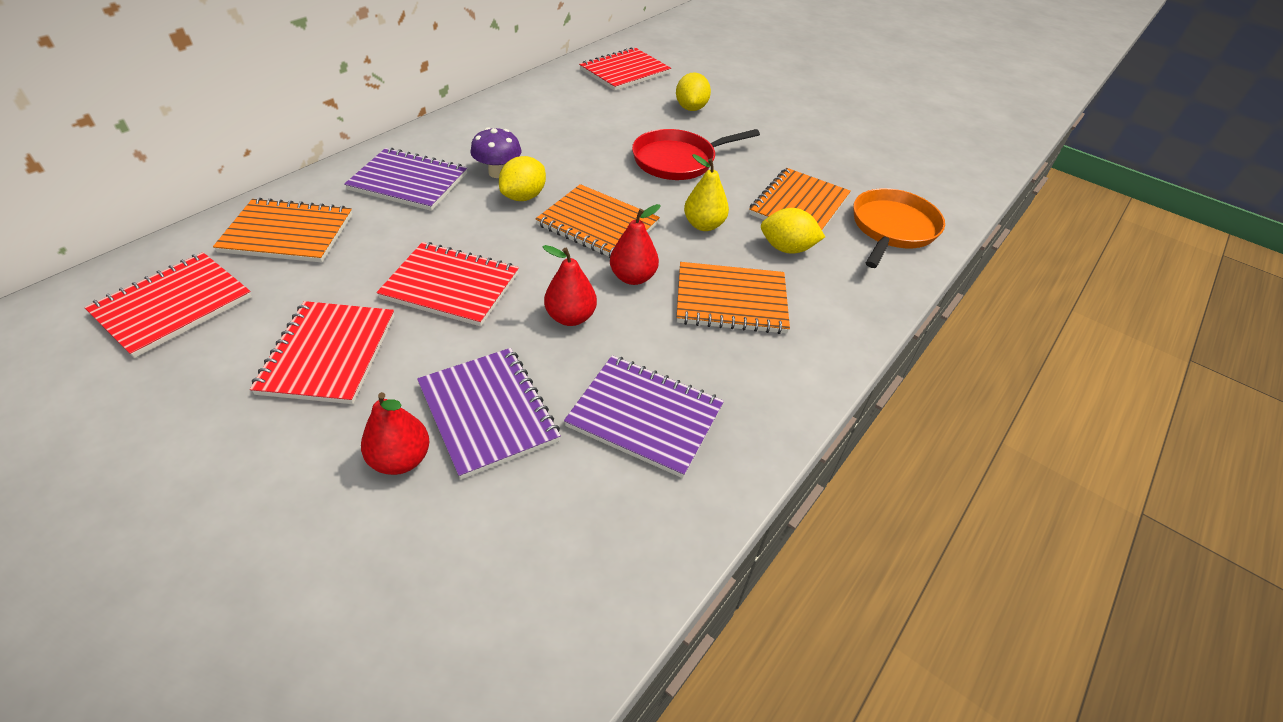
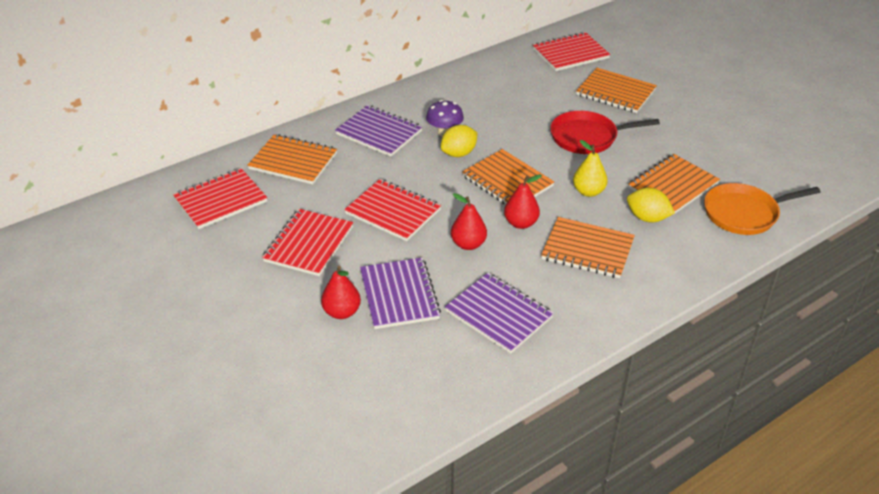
camera: 20 degrees right, 5 degrees down
yellow lemon [676,73,711,111] -> orange notebook [576,68,657,113]
orange pan [853,188,945,268] -> orange pan turned 150 degrees counterclockwise [704,183,821,235]

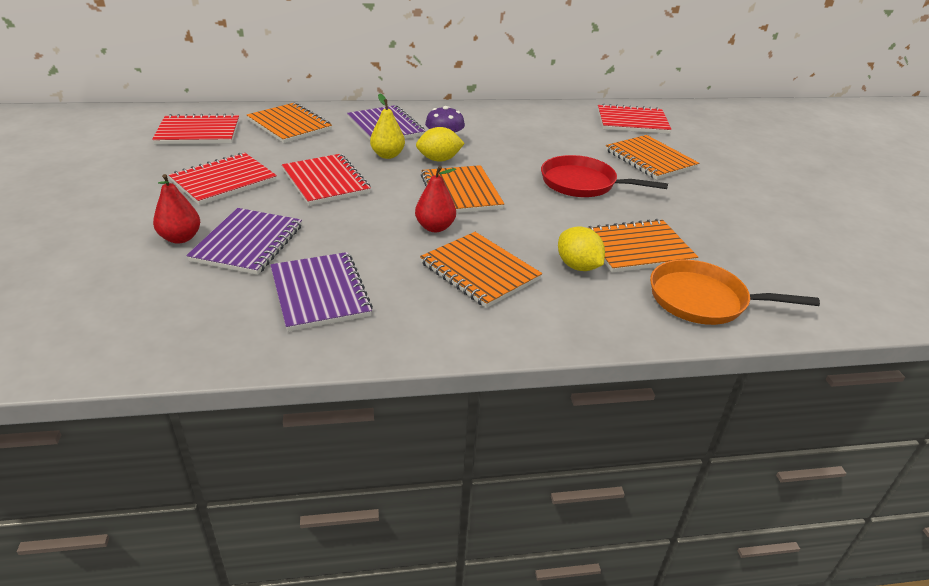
camera: 25 degrees right, 5 degrees down
red pear [451,193,487,250] -> none
yellow pear [573,140,608,197] -> yellow pear moved to [370,93,405,159]

